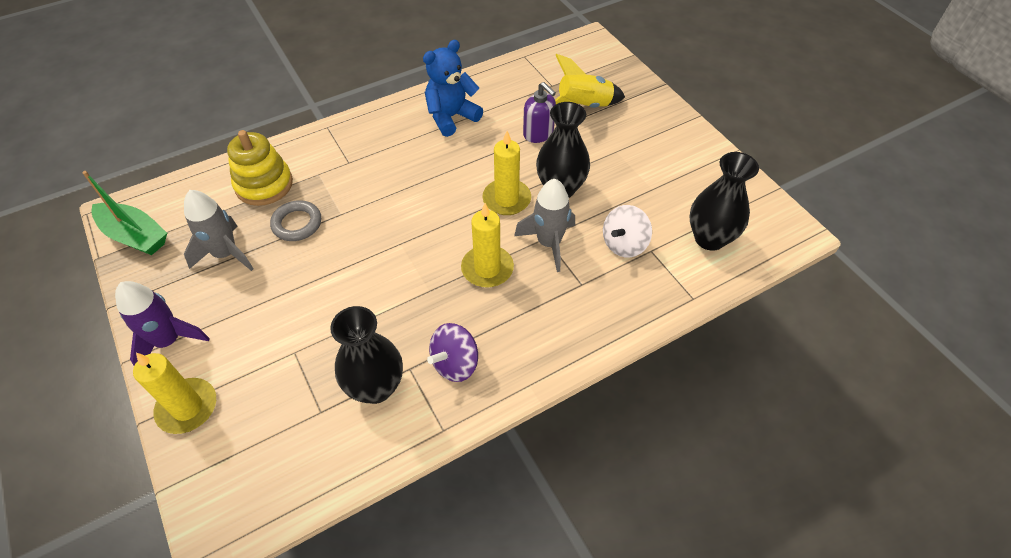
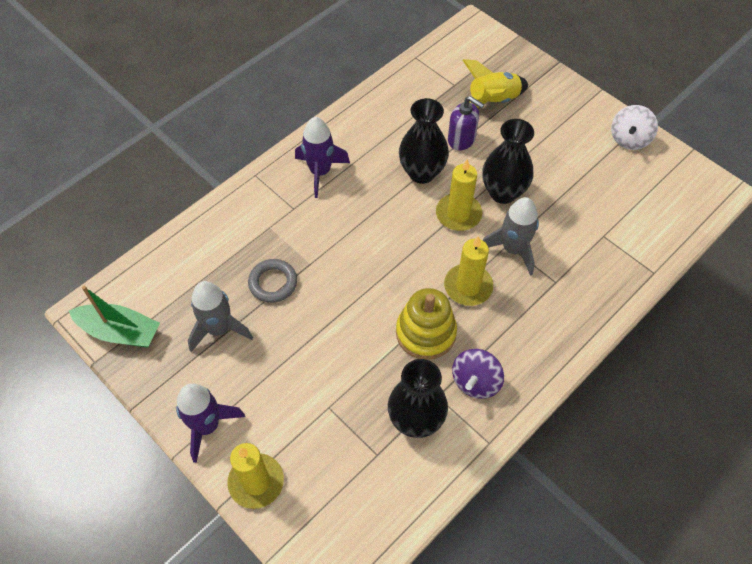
camera: 15 degrees left, 5 degrees up
yellow stacking toy [227,130,293,206] -> yellow stacking toy moved to [396,288,457,360]
blue teddy bear [423,40,483,137] -> none
white spinning top [603,205,652,257] -> white spinning top moved to [611,105,658,150]
black vase [690,152,759,251] -> black vase moved to [399,98,449,184]
none -> purple rocket [295,117,350,198]

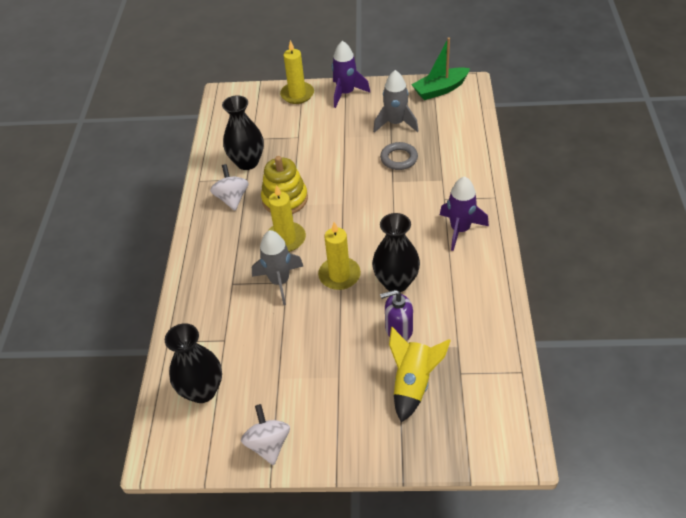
camera: 140 degrees right, 10 degrees down
purple spinning top [452,349,504,399] -> white spinning top [210,164,249,211]
black vase [482,119,534,204] -> black vase moved to [165,323,222,403]

